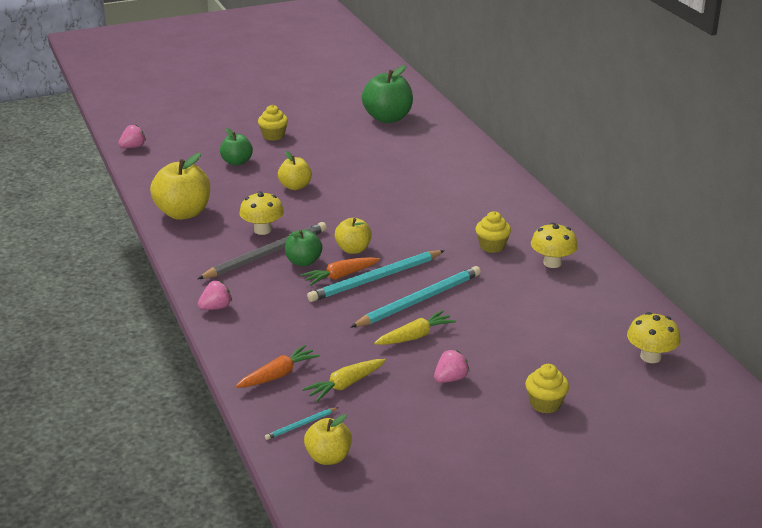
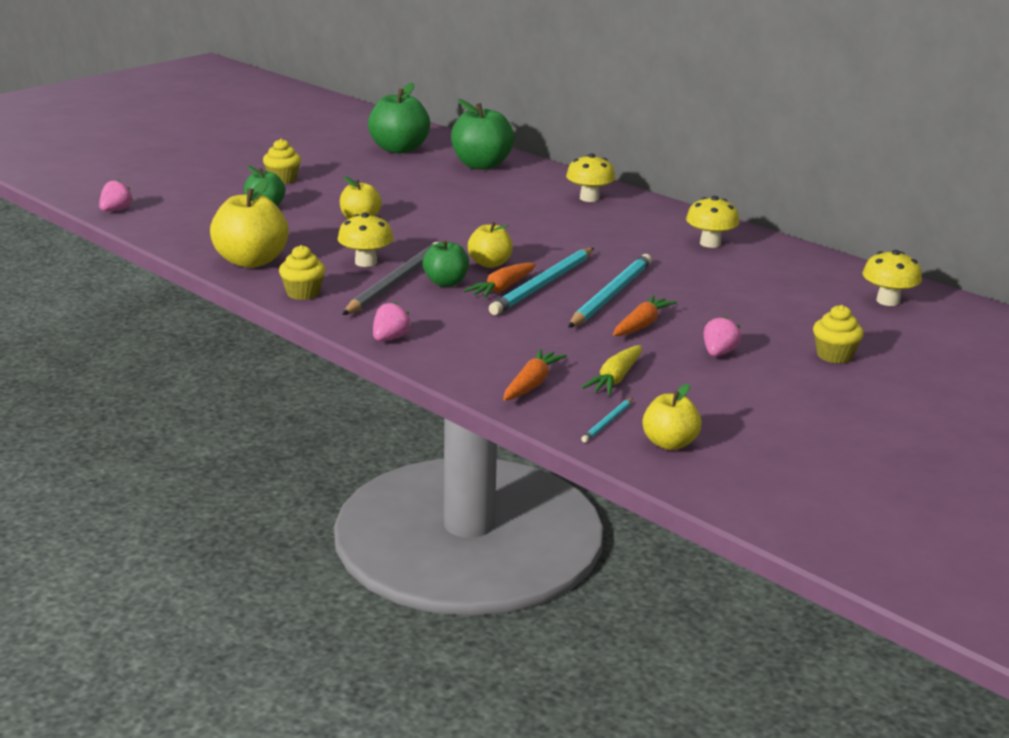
camera: 25 degrees left, 5 degrees down
yellow carrot [374,310,456,345] -> orange carrot [613,295,677,336]
yellow cupcake [475,211,511,253] -> yellow cupcake moved to [279,245,325,300]
none -> green apple [451,99,514,170]
none -> yellow mushroom [566,153,615,202]

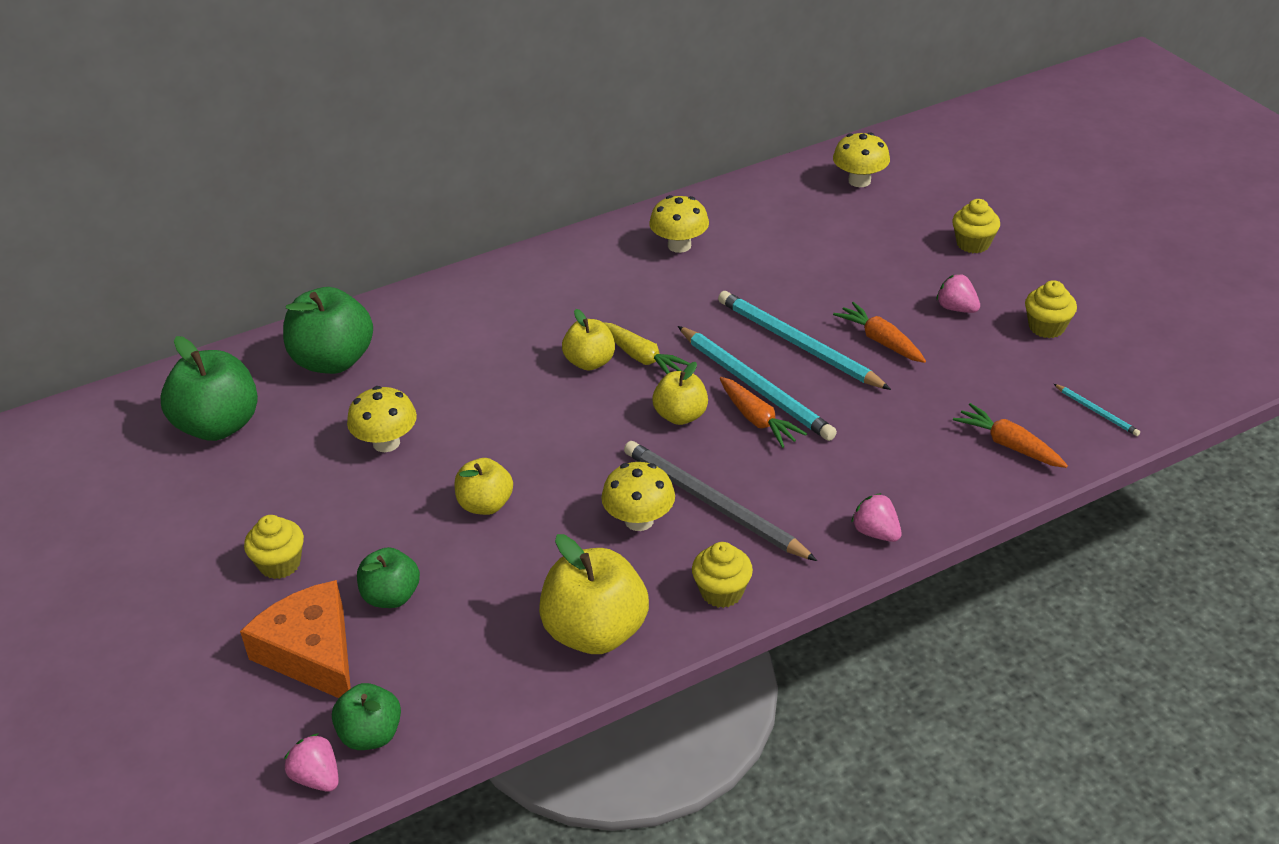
camera: 70 degrees left, 15 degrees up
green apple [423,240,469,287] -> green apple moved to [332,683,401,750]
yellow mushroom [566,153,615,202] -> yellow mushroom moved to [347,386,417,452]
yellow carrot [581,345,642,396] -> yellow carrot moved to [603,322,691,374]
yellow apple [642,383,702,450] -> yellow apple moved to [562,309,615,371]
none -> orange cheese [240,580,351,698]
none -> yellow cupcake [1025,280,1077,338]

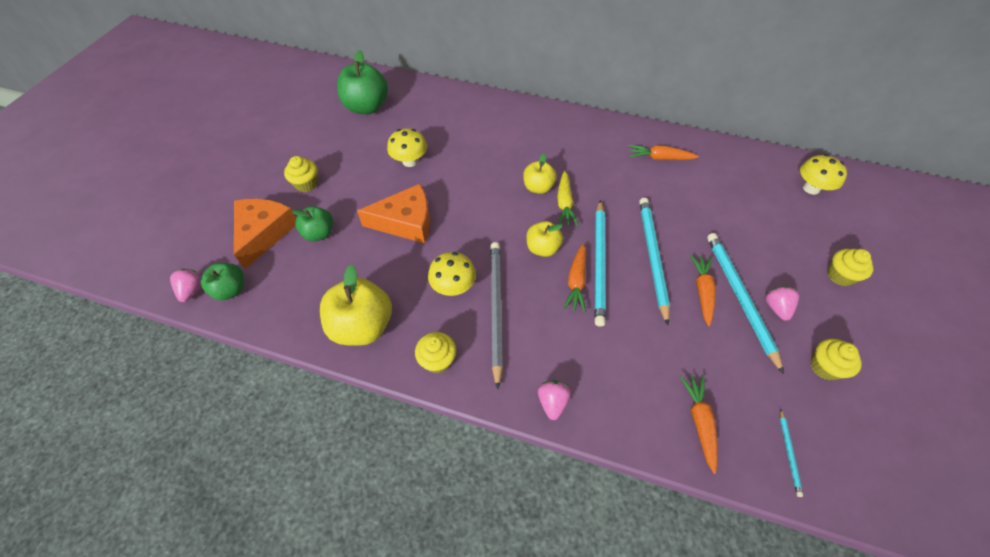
camera: 45 degrees right, 15 degrees up
green apple [283,287,373,374] -> none
yellow apple [455,458,513,515] -> orange cheese [357,184,430,243]
yellow mushroom [649,195,709,253] -> orange carrot [629,145,699,160]
none -> turquoise pencil [707,233,784,374]

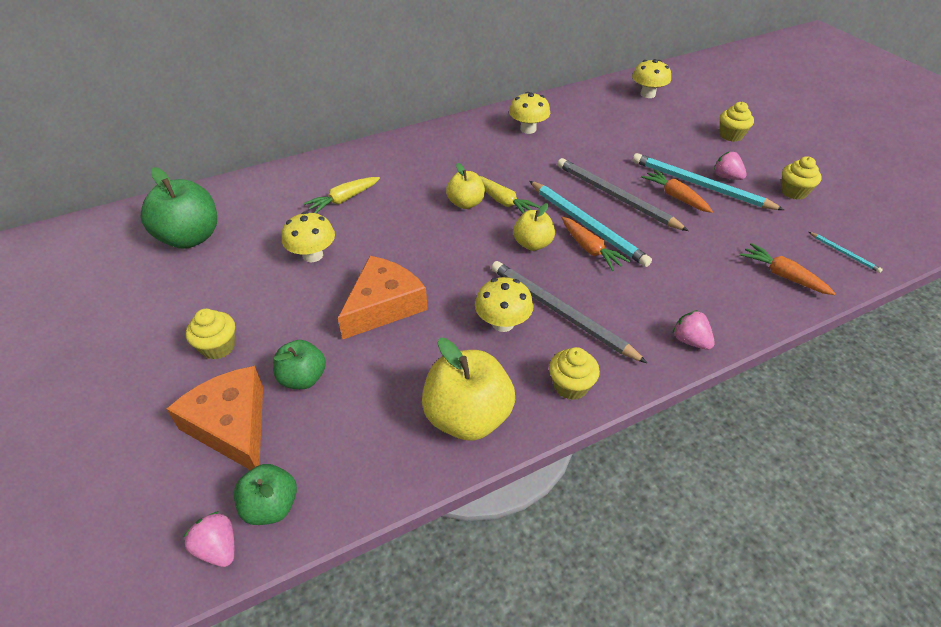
camera: 45 degrees left, 10 degrees down
orange carrot [629,145,699,160] -> yellow mushroom [509,92,550,134]
turquoise pencil [639,198,670,325] -> grey pencil [557,158,689,231]
none -> yellow carrot [303,177,380,213]

